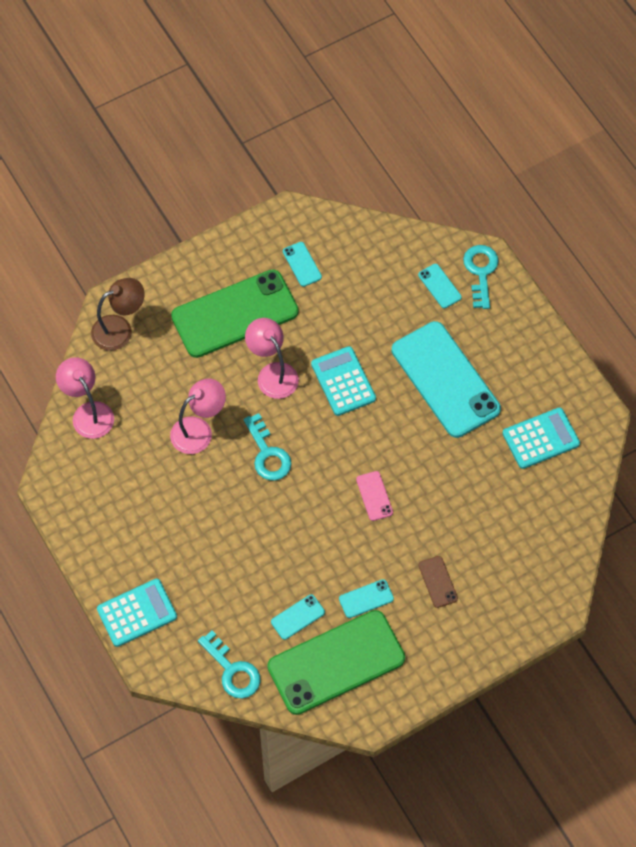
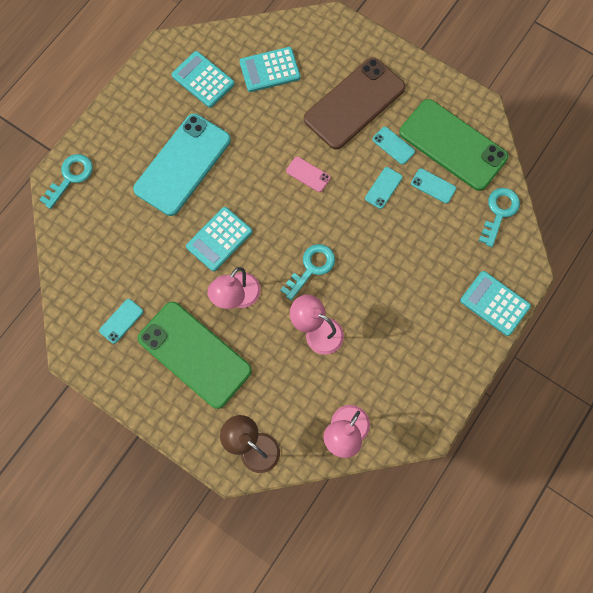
camera: 115 degrees left, 10 degrees up
pink phone [356,471,393,521] -> pink phone turned 75 degrees clockwise [286,157,331,192]
turquoise phone [418,264,462,308] -> turquoise phone moved to [365,167,403,209]
brown phone [418,556,458,608] -> brown phone [304,57,405,150], size x2.48
turquoise key [463,245,499,309] -> turquoise key turned 150 degrees clockwise [40,154,93,209]
none -> turquoise calculator [240,47,300,92]

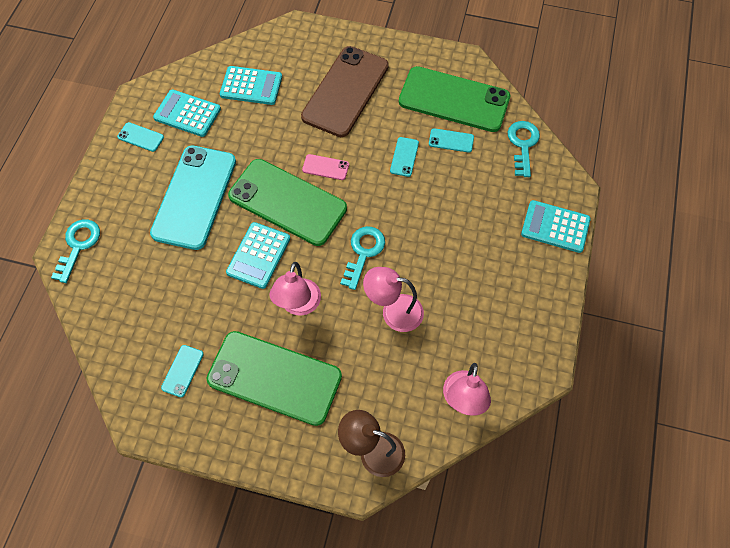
camera: 20 degrees left, 10 degrees down
turquoise calculator [240,47,300,92] -> turquoise calculator turned 135 degrees counterclockwise [220,66,282,105]
turquoise phone [372,127,415,165] -> turquoise phone moved to [117,122,164,152]
none -> green phone [228,159,347,246]

